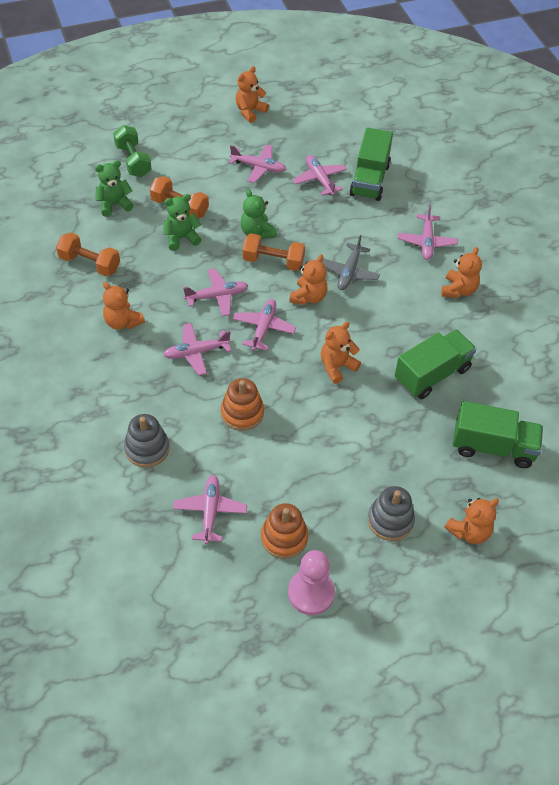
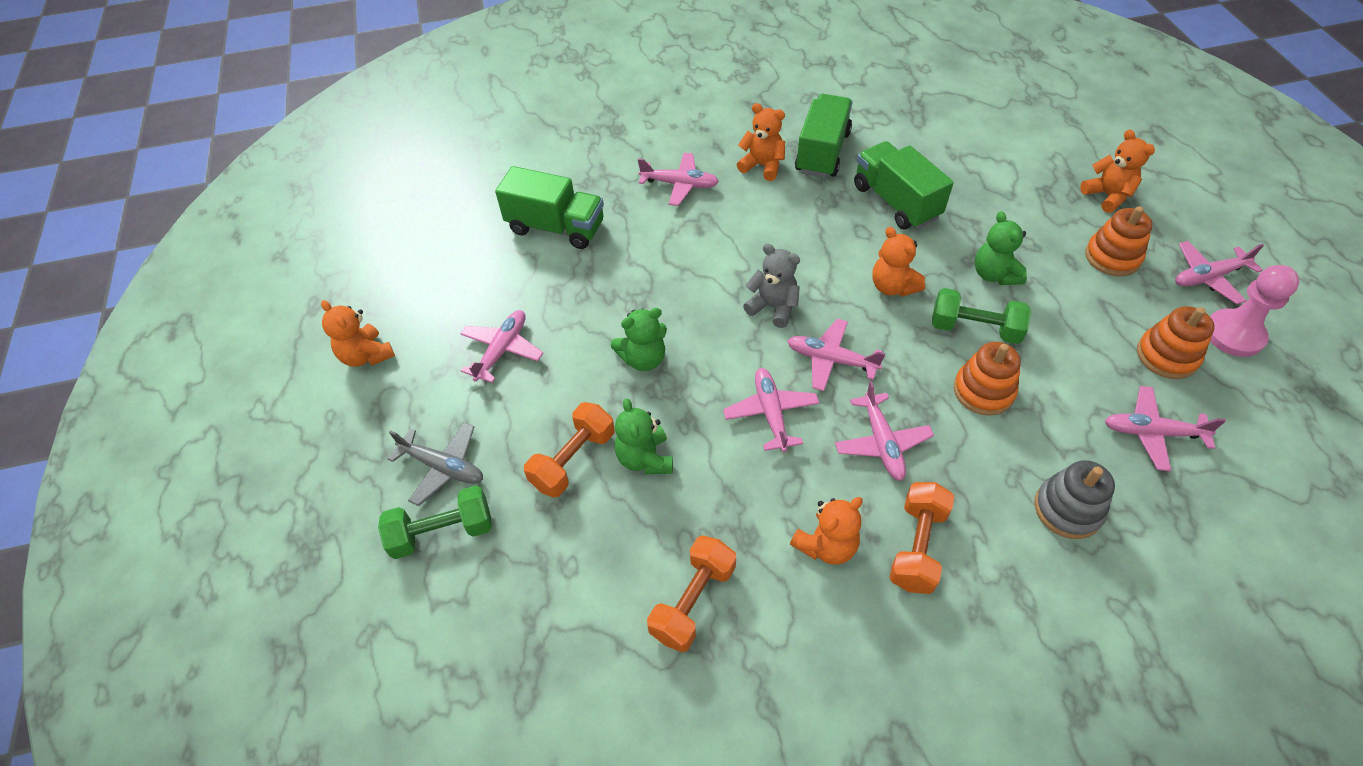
camera: 80 degrees left, 0 degrees up
green teddy bear [95,160,134,217] -> green teddy bear moved to [975,211,1027,285]
orange dumbbell [242,233,305,271] -> orange dumbbell moved to [889,482,954,594]
orange teddy bear [289,254,328,305] -> grey teddy bear [743,244,800,328]
pink plane [293,155,347,196] -> pink plane moved to [1175,241,1264,304]
grey plane [322,235,380,290] -> grey plane moved to [388,422,483,506]
grey stacking toy [368,486,415,541] -> orange stacking toy [1085,206,1153,276]
green truck [453,401,543,468] -> green truck moved to [795,94,853,178]
none -> green dumbbell [932,288,1031,344]

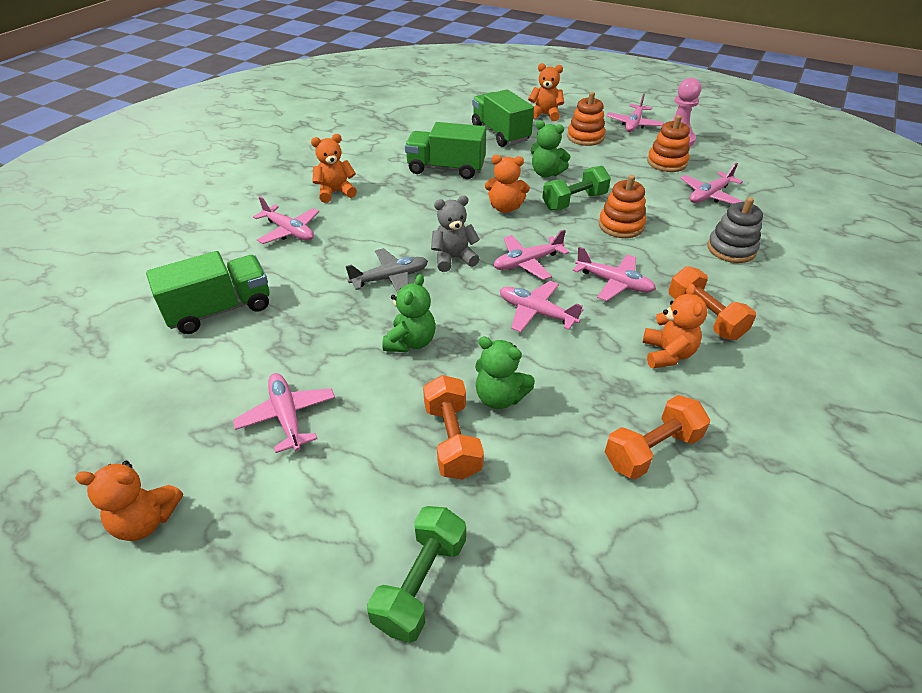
camera: 50 degrees left, 10 degrees down
grey plane [388,422,483,506] -> grey plane moved to [346,248,428,293]
pink plane [638,153,719,206] -> pink plane turned 75 degrees clockwise [253,196,319,244]
orange dumbbell [647,536,736,652] -> orange dumbbell turned 75 degrees clockwise [605,395,710,480]
green truck [795,94,853,178] -> green truck moved to [472,89,534,147]

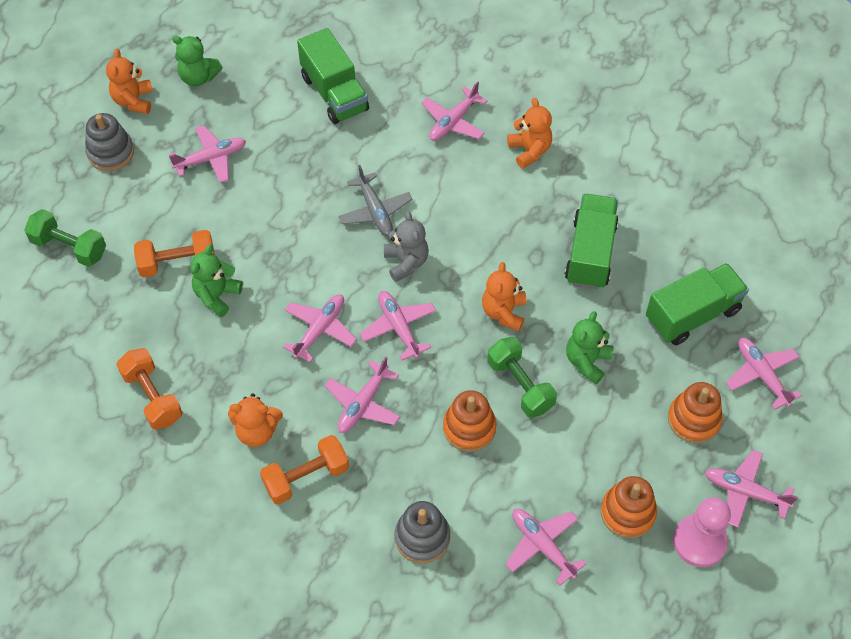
camera: 90 degrees right, 15 degrees up
green teddy bear [382,274,435,352] -> green teddy bear moved to [172,36,223,86]
orange teddy bear [528,63,564,121] -> pink plane [726,338,802,410]
none -> grey stacking toy [85,113,134,171]

